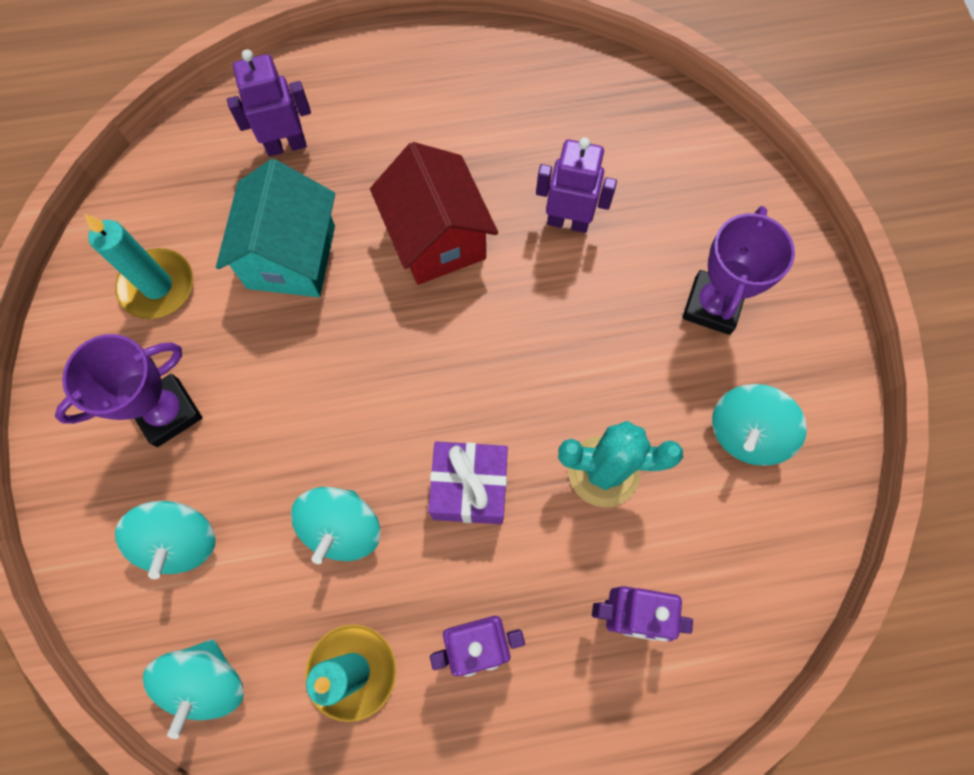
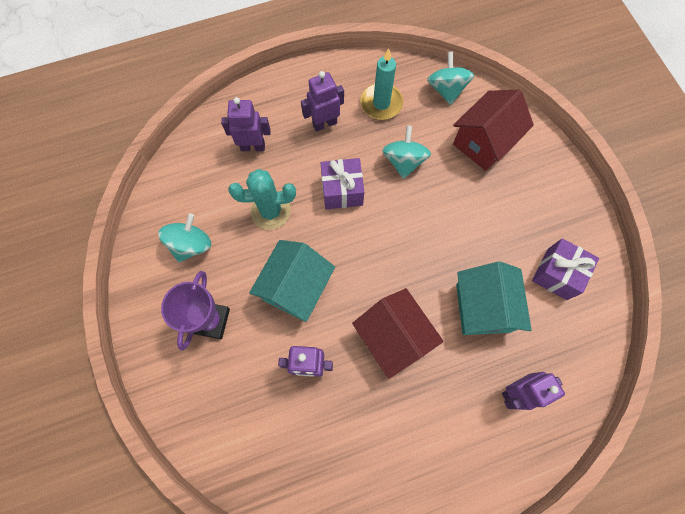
camera: 170 degrees right, 0 degrees up
purple trophy [55,334,202,447] -> none
turquoise candle [84,214,193,319] -> purple gift [532,238,599,300]
turquoise spinning top [115,501,216,579] -> red house [453,89,534,171]
none -> turquoise house [249,240,335,322]

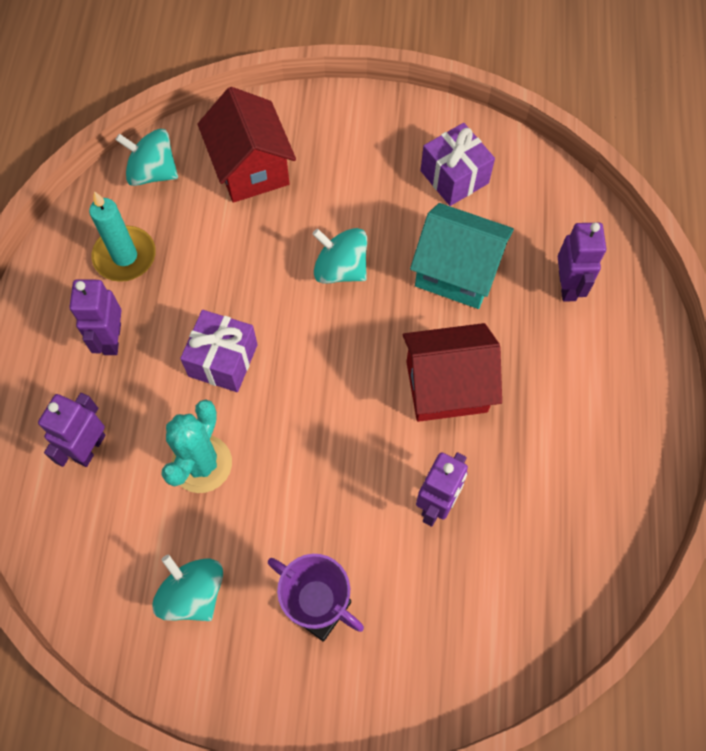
camera: 65 degrees left, 5 degrees down
turquoise house [249,240,335,322] -> none
turquoise spinning top [382,126,431,179] -> turquoise spinning top moved to [313,228,367,284]

